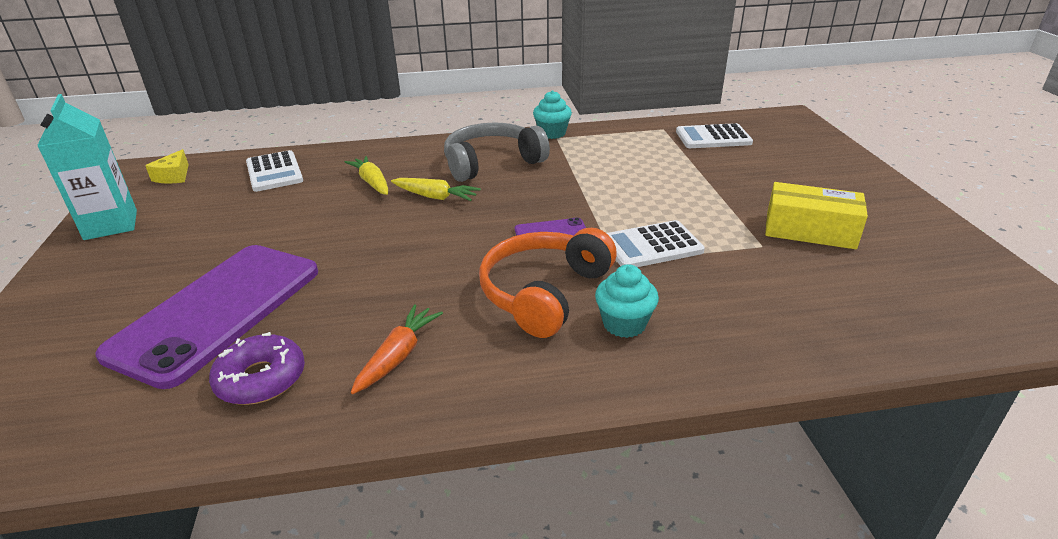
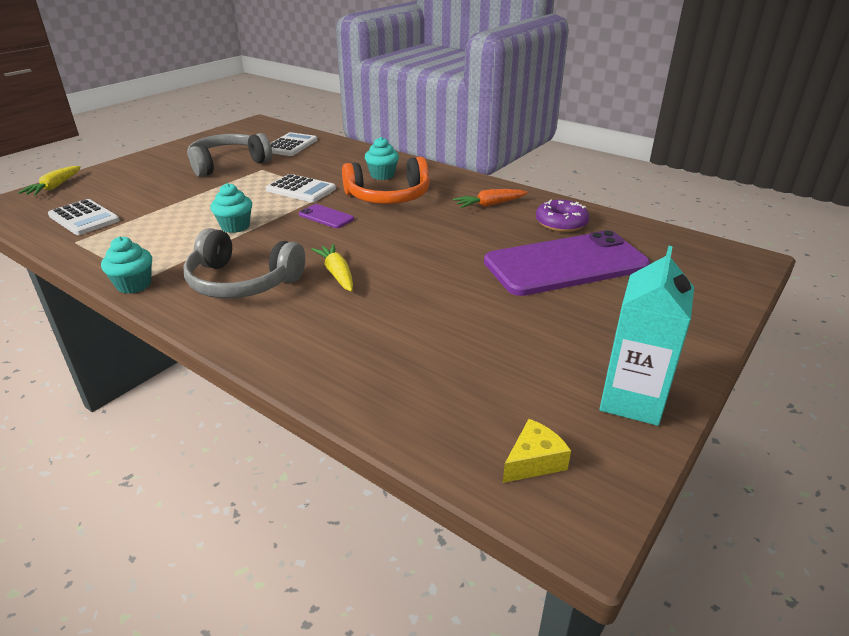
camera: 135 degrees left, 0 degrees up
white calculator [246,150,303,192] -> white calculator moved to [270,132,317,156]
yellow carrot [345,156,388,195] -> yellow carrot moved to [18,166,81,196]
yellow box [765,182,868,249] -> grey headphones [187,133,272,177]
none -> turquoise cupcake [211,183,252,233]

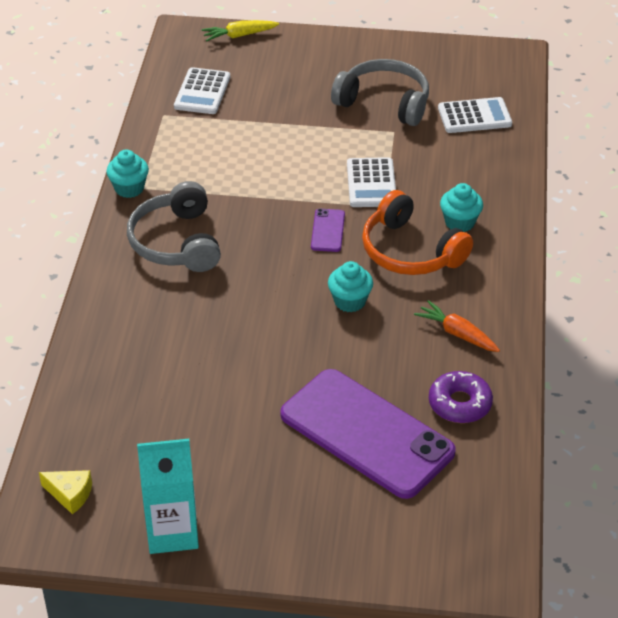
camera: 60 degrees right, 10 degrees up
turquoise cupcake [211,183,252,233] -> turquoise cupcake moved to [328,261,373,312]
yellow carrot [311,244,353,292] -> none

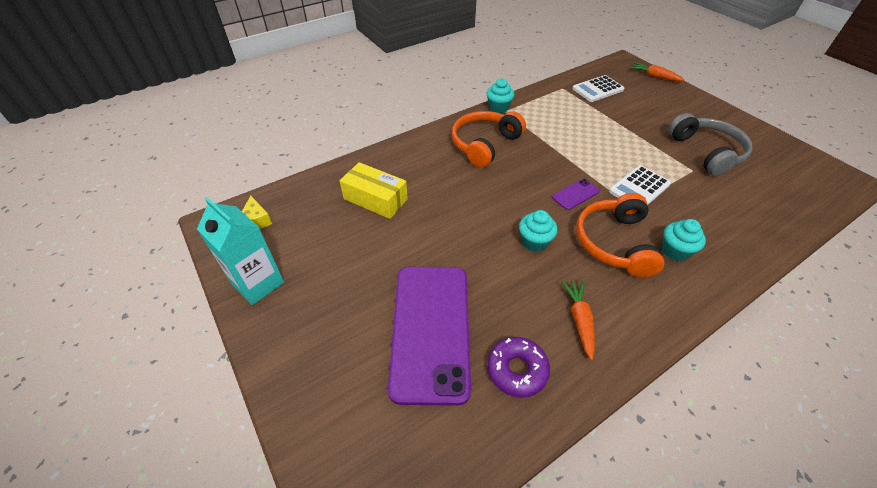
camera: 50 degrees right, 5 degrees up
grey headphones [127,181,221,272] -> orange headphones [452,111,526,168]
yellow carrot [202,20,279,42] -> orange carrot [630,62,685,81]
white calculator [438,97,512,133] -> none
none -> yellow box [340,162,408,219]

